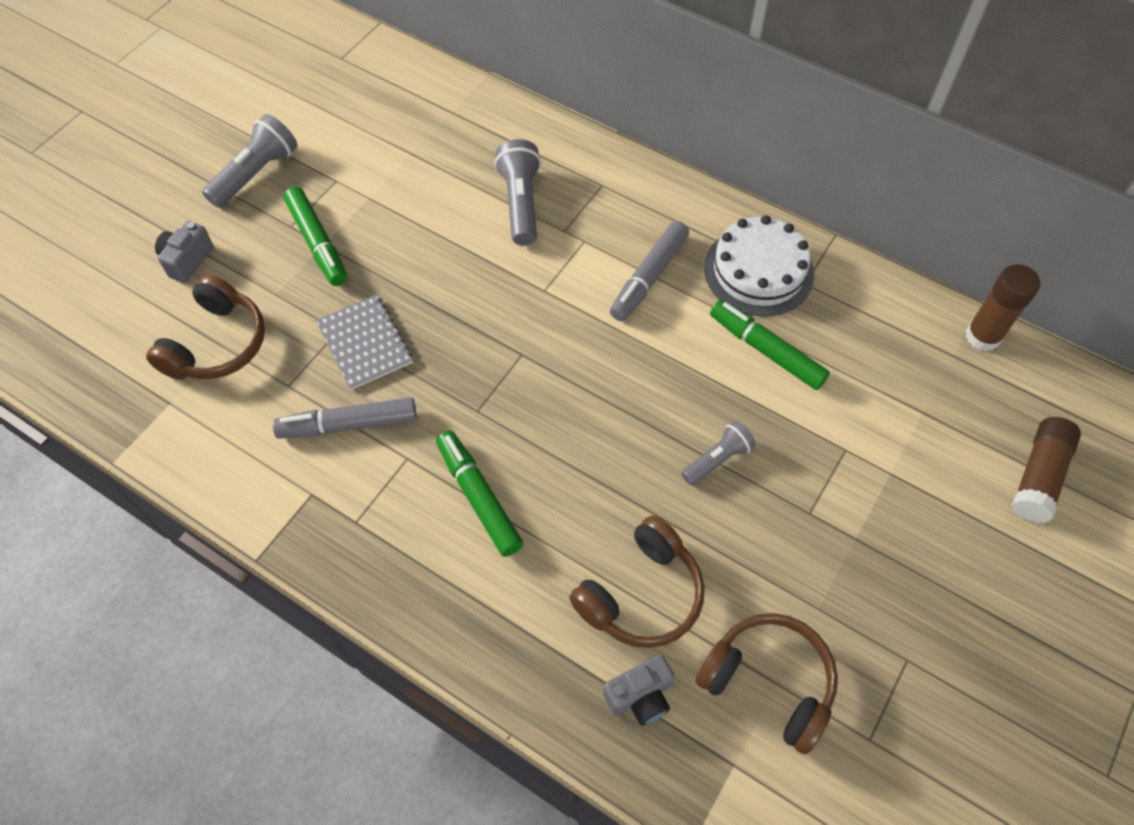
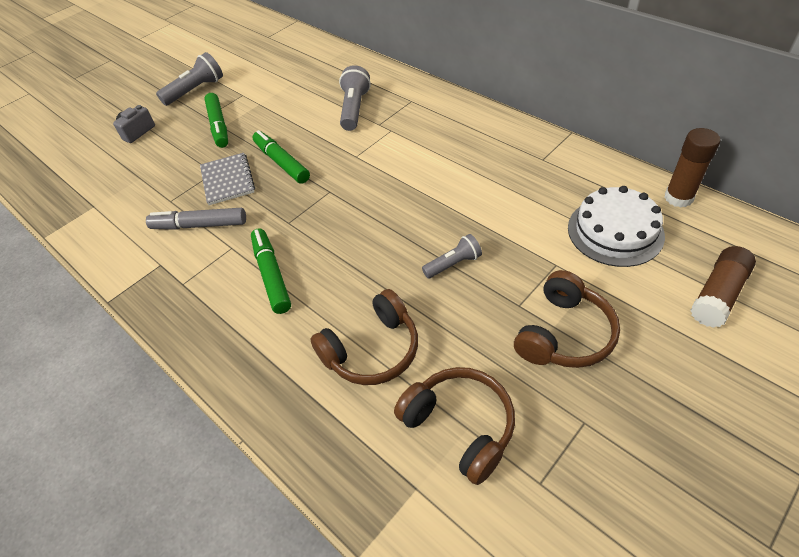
camera: 15 degrees right, 10 degrees down
brown headphones [146,274,265,380] -> brown headphones moved to [514,270,620,368]
grey camera [603,655,675,726] -> none
grey marker [610,221,689,321] -> none
white cake [704,215,814,316] -> white cake moved to [568,186,665,267]
green marker [710,300,830,390] -> green marker moved to [252,130,310,184]

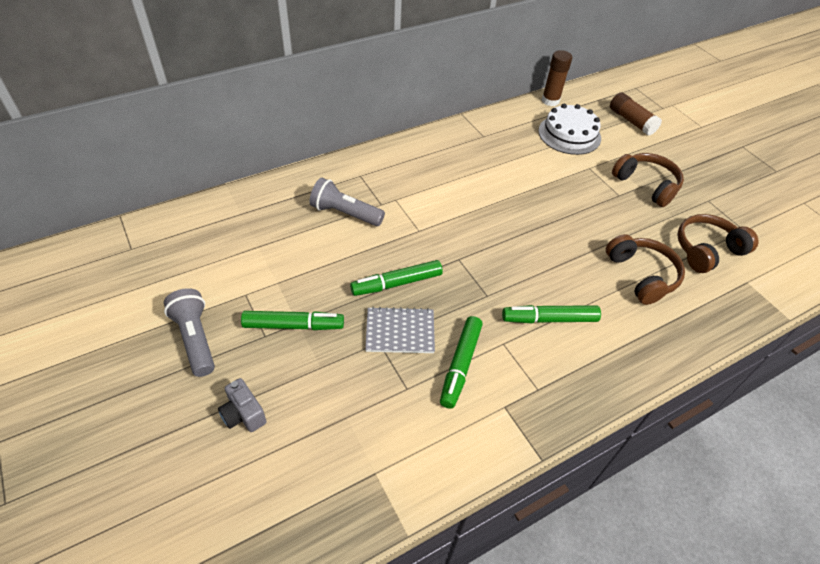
camera: 80 degrees left, 0 degrees up
grey marker [146,208,246,230] -> green marker [440,316,483,409]
grey flashlight [422,234,482,278] -> none

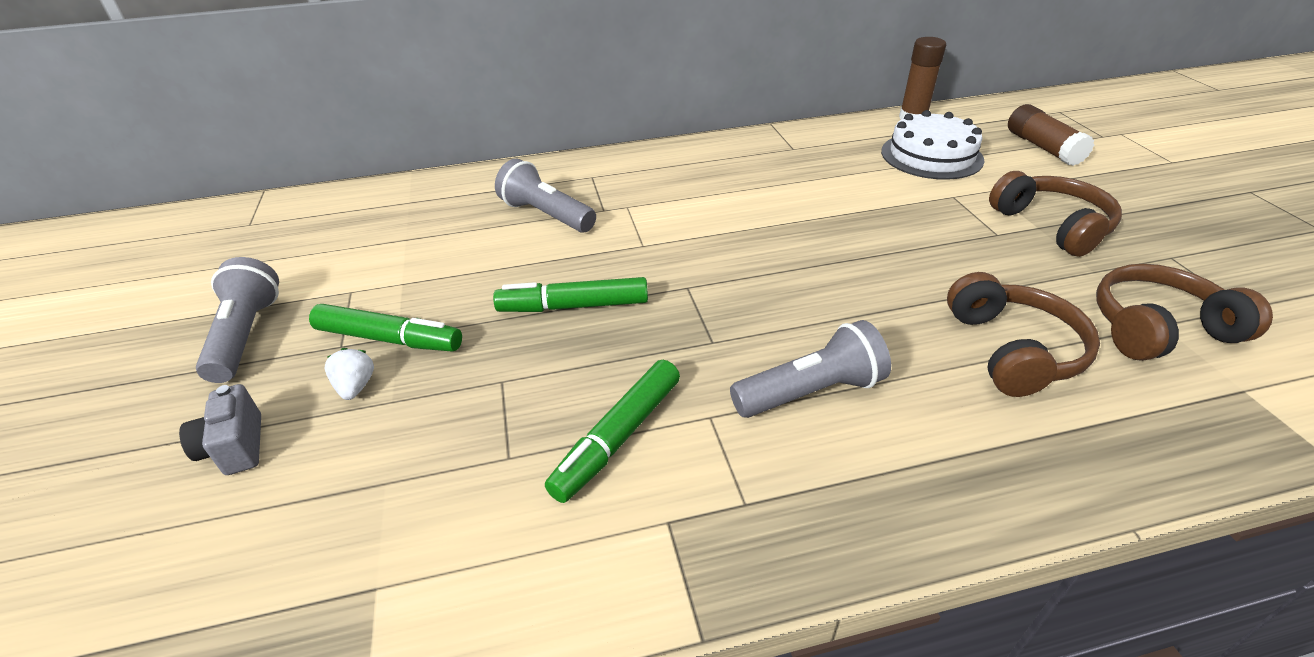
camera: 20 degrees right, 10 degrees down
grey notebook [365,307,435,353] -> none
green marker [502,305,601,323] -> grey flashlight [730,320,891,418]
none -> white strawberry [325,348,374,400]

